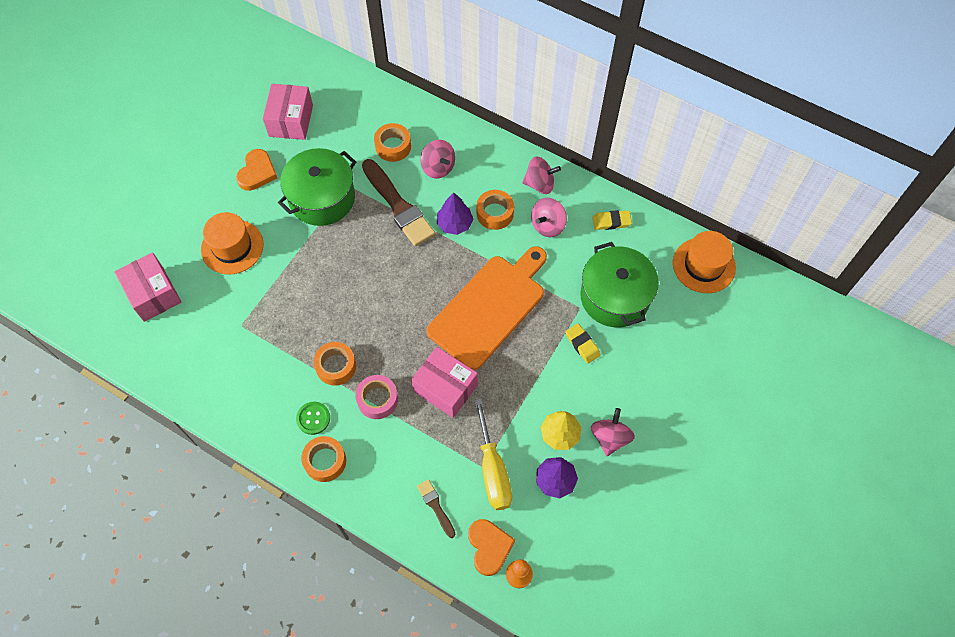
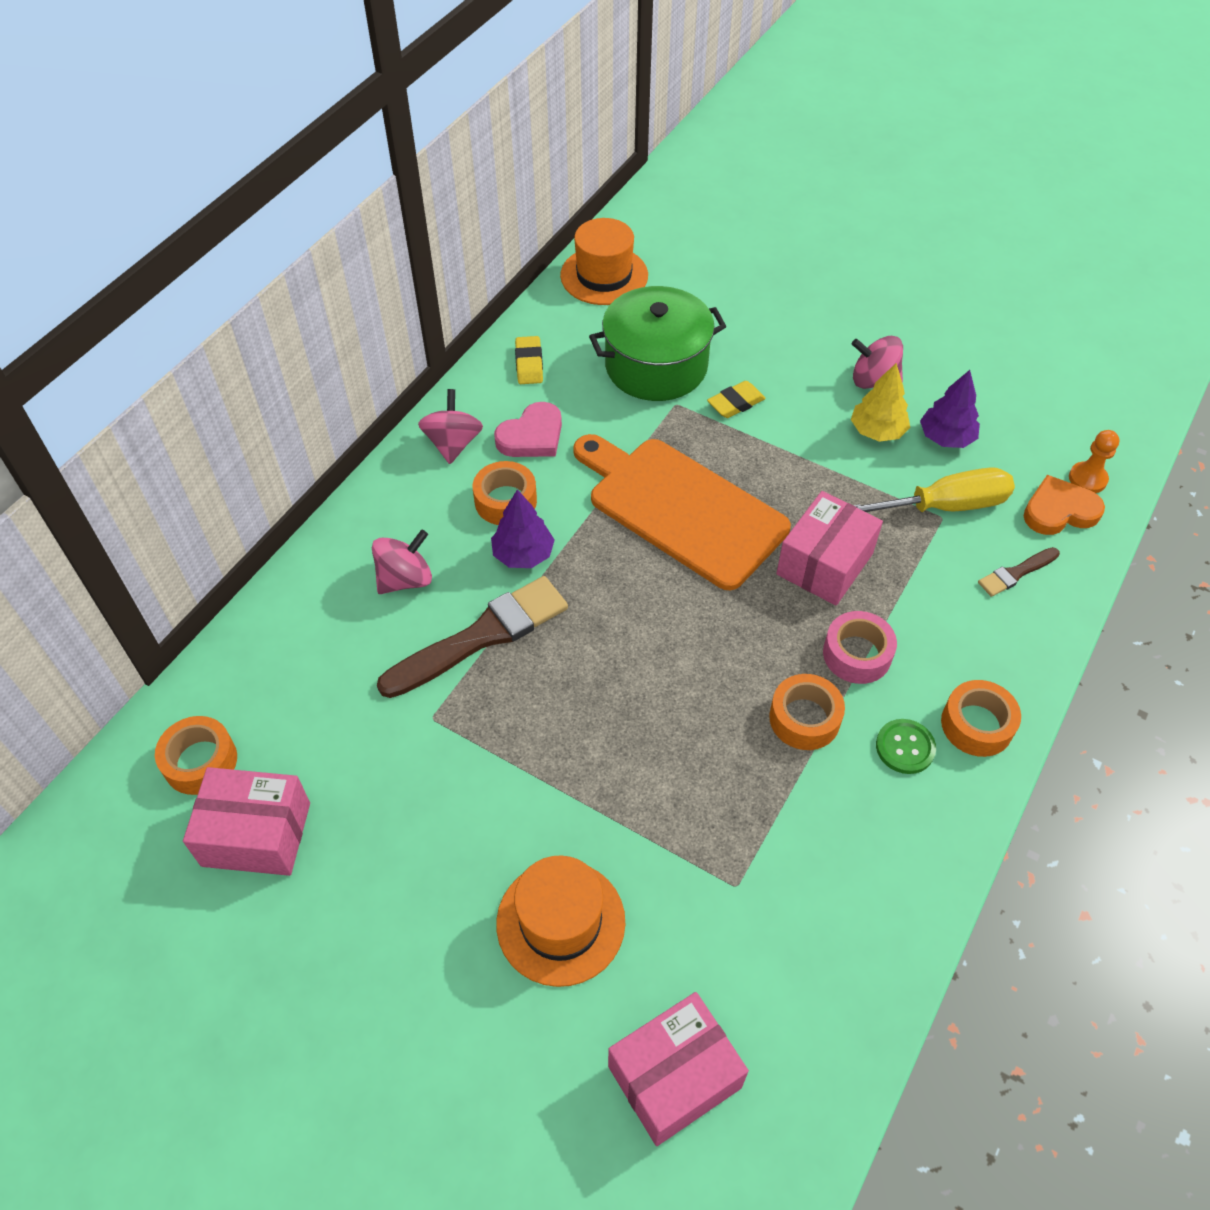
camera: 90 degrees left, 10 degrees down
orange heart [236,149,277,191] -> none
green pot [278,148,356,226] -> none
orange tape [374,123,411,162] -> orange tape moved to [155,716,237,795]
pink spinning top [531,198,567,237] -> pink heart [494,402,562,457]

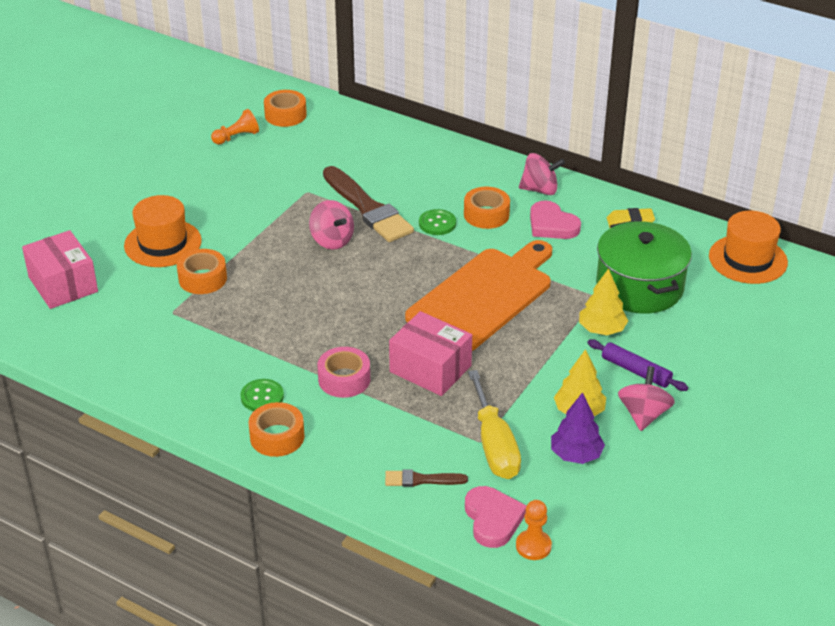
camera: 90 degrees right, 15 degrees down
pink box [183,767,310,876] -> orange pawn [211,109,259,145]
pink spinning top [372,530,432,594] -> pink spinning top moved to [309,200,354,250]
purple tree [491,489,555,568] -> green button [419,209,456,235]
yellow eraser [707,381,766,418] -> yellow tree [579,268,628,335]
orange tape [769,674,845,750] -> orange tape moved to [177,249,227,294]
brown brush [978,547,1060,597] -> brown brush turned 60 degrees counterclockwise [385,469,468,487]
orange heart [1024,475,1105,535] -> pink heart [465,486,527,548]
none -> purple rolling pin [587,339,688,391]

